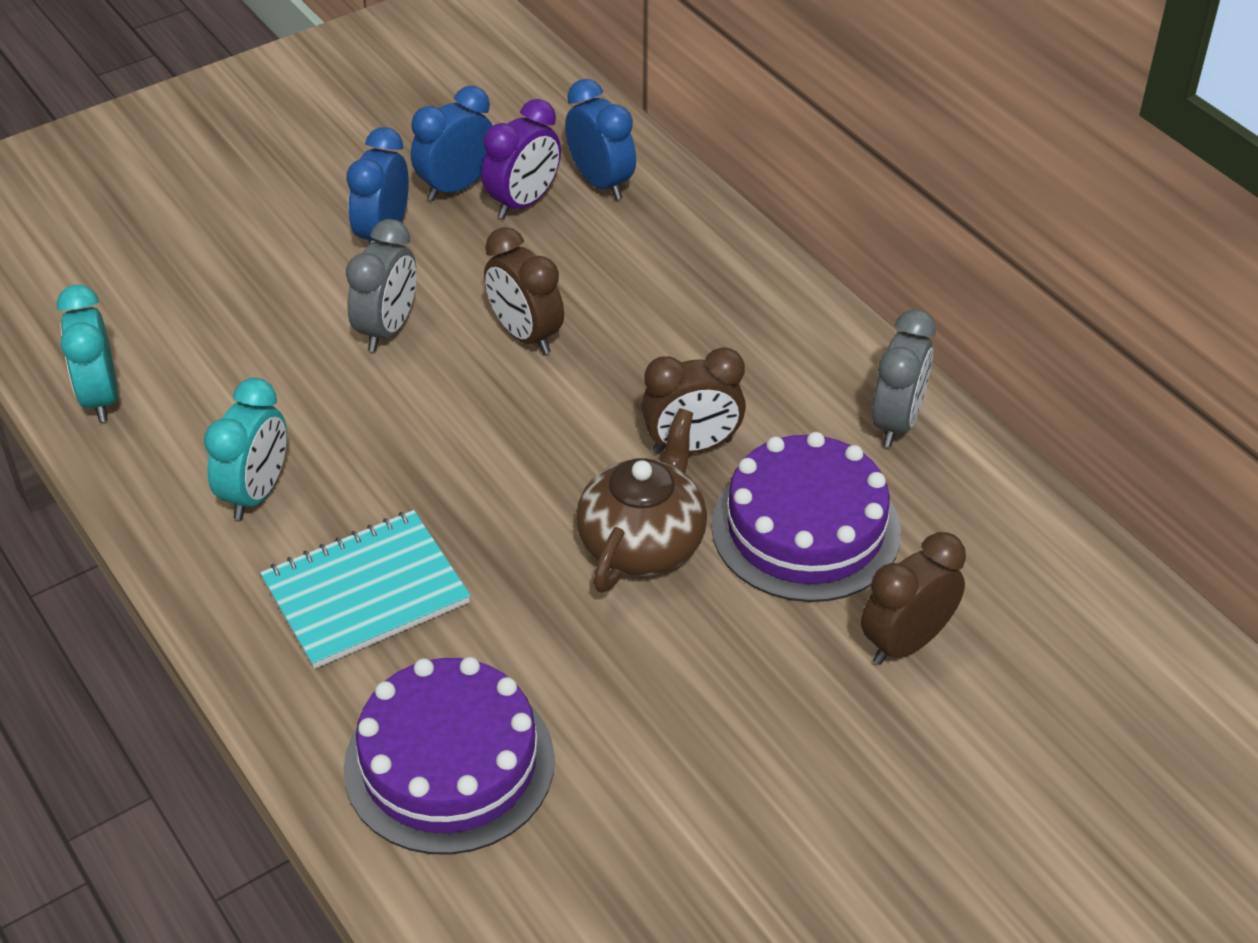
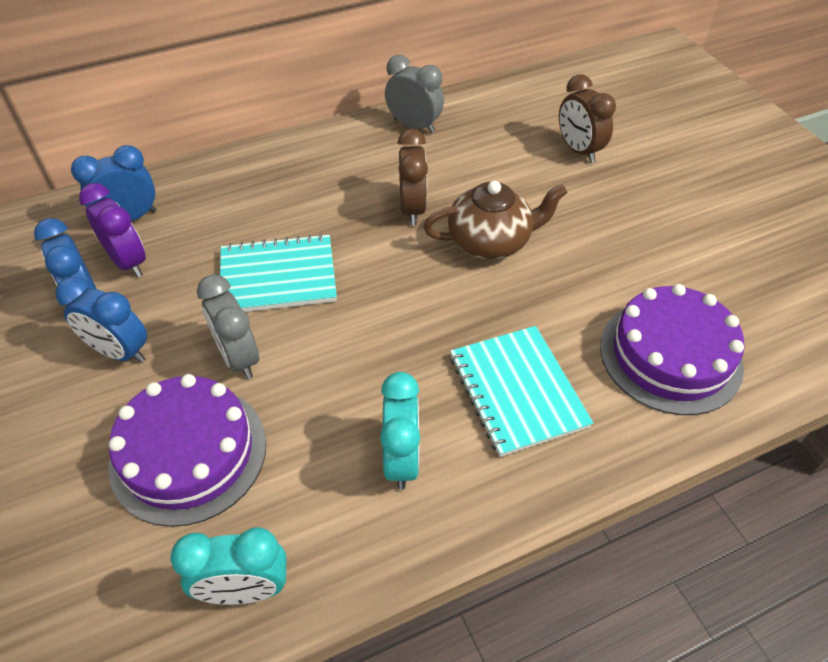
camera: 80 degrees left, 5 degrees up
turquoise clock [204,378,287,520] -> turquoise clock turned 60 degrees clockwise [380,372,420,490]
grey clock [346,219,416,352] -> grey clock turned 150 degrees counterclockwise [197,274,259,379]
brown clock [484,227,564,354] -> turquoise notebook [220,234,337,312]
brown teapot [576,408,707,593] -> brown teapot turned 135 degrees clockwise [423,181,568,259]
purple cake [711,432,901,602] -> purple cake moved to [109,374,266,527]

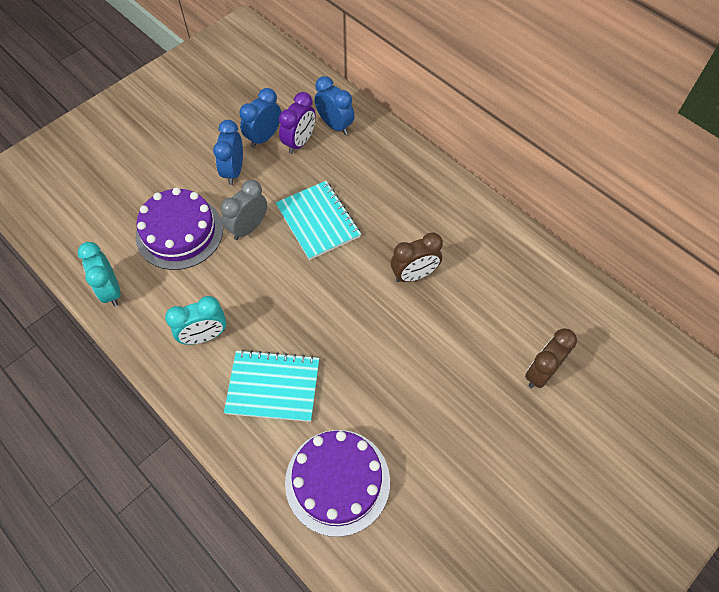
camera: 70 degrees right, 10 degrees up
grey clock [385,55,444,133] -> none
brown teapot [423,181,568,259] -> none
turquoise notebook [450,326,593,457] -> turquoise notebook turned 45 degrees clockwise [224,350,319,422]

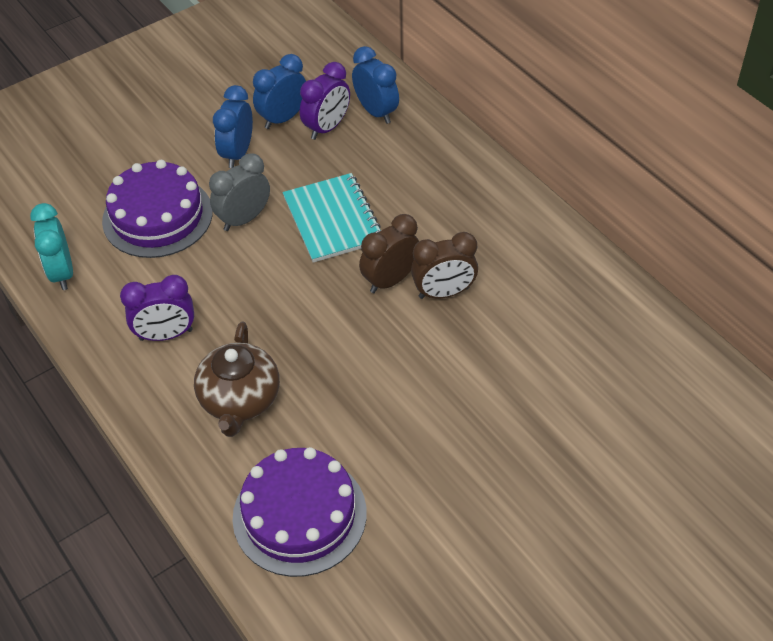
camera: 10 degrees right, 10 degrees down
turquoise clock [165,296,226,345] -> purple clock [120,275,194,341]
turquoise notebook [224,350,319,422] -> brown teapot [194,322,280,437]
brown clock [525,328,577,388] -> brown clock moved to [359,214,419,293]

